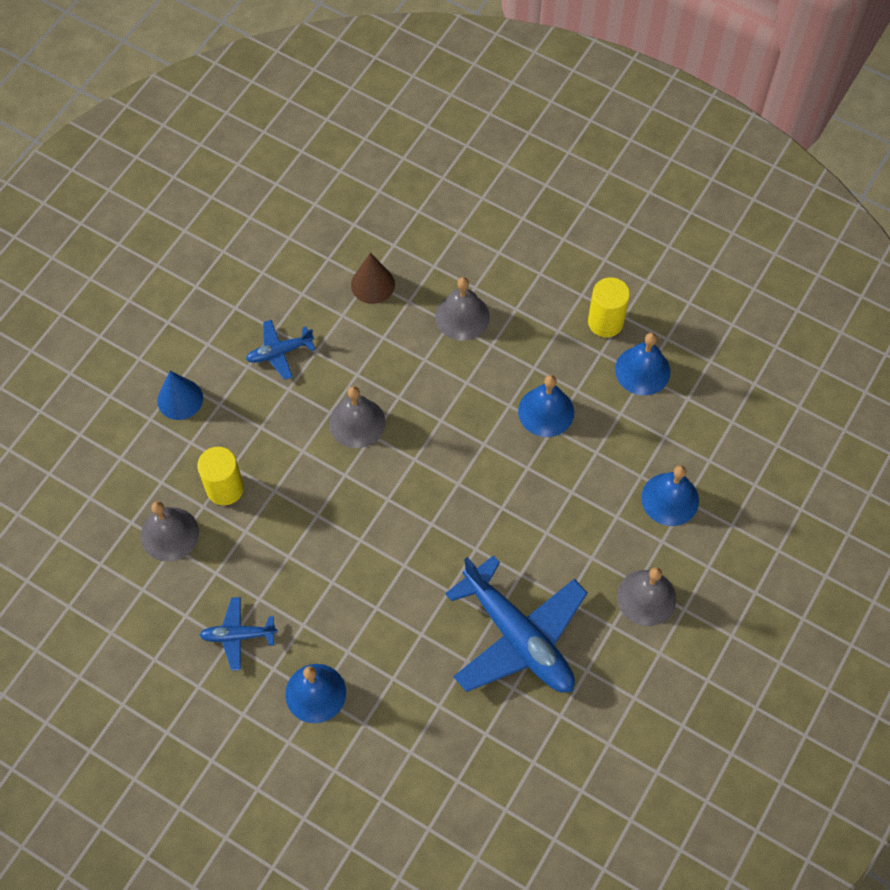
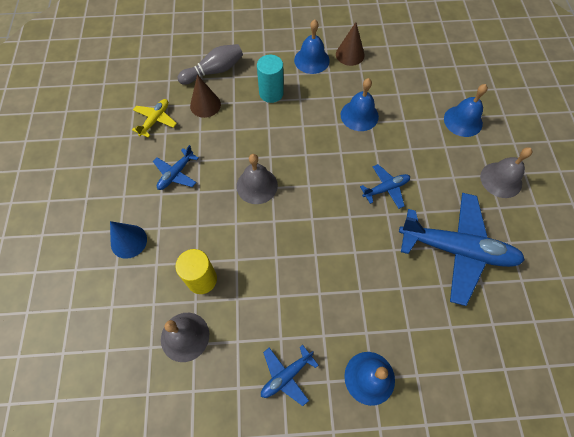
camera: 35 degrees left, 0 degrees up
grey bell [435,277,490,341] -> turquoise cylinder [257,55,284,103]
yellow cylinder [588,277,630,337] -> brown cone [336,22,365,66]
blue bell [615,333,670,395] -> blue bell moved to [294,20,330,74]
none -> yellow plane [132,99,177,138]
none -> grey bowling pin [177,44,243,85]
none -> blue plane [360,164,410,209]

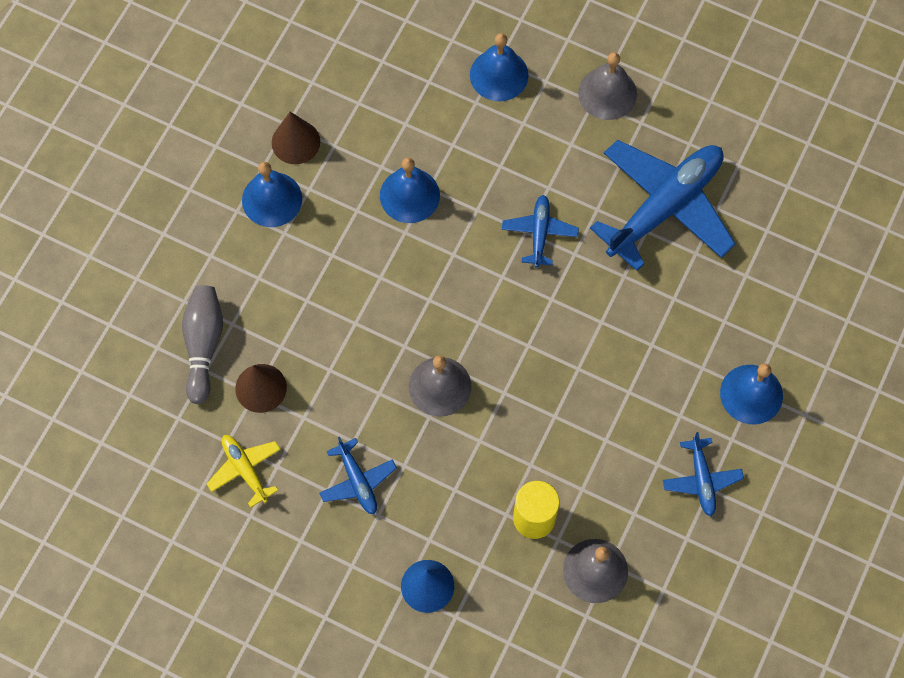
camera: 60 degrees left, 5 degrees up
turquoise cylinder [257,55,284,103] -> none

